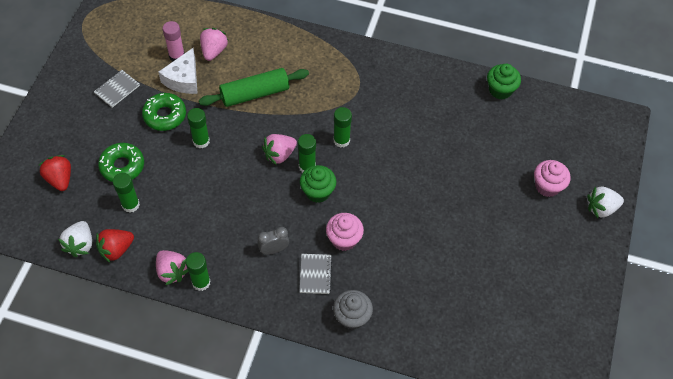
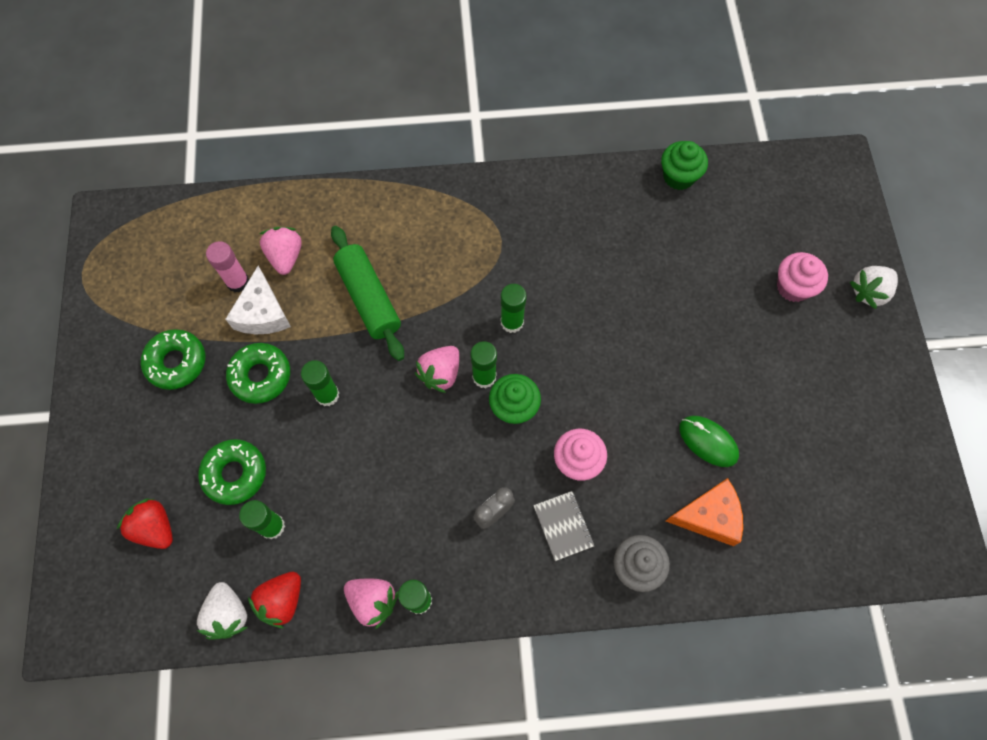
camera: 20 degrees left, 10 degrees up
grey notebook [94,70,140,108] -> green donut [141,329,205,390]
green rolling pin [199,68,309,107] -> green rolling pin turned 75 degrees counterclockwise [331,226,404,361]
none -> orange cheese [666,478,743,546]
none -> green mouse [679,416,739,467]

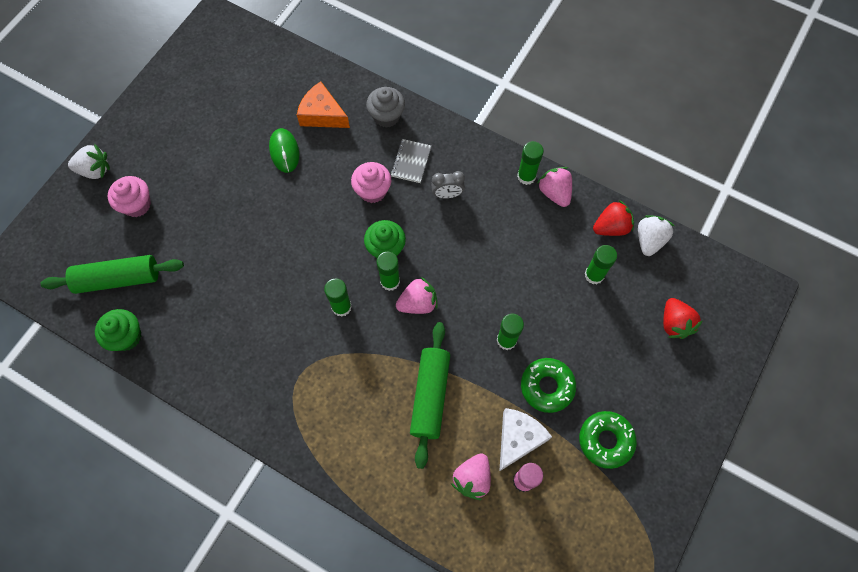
camera: 145 degrees left, 0 degrees up
green donut [198,439,266,505] -> none
none -> green rolling pin [40,255,184,294]

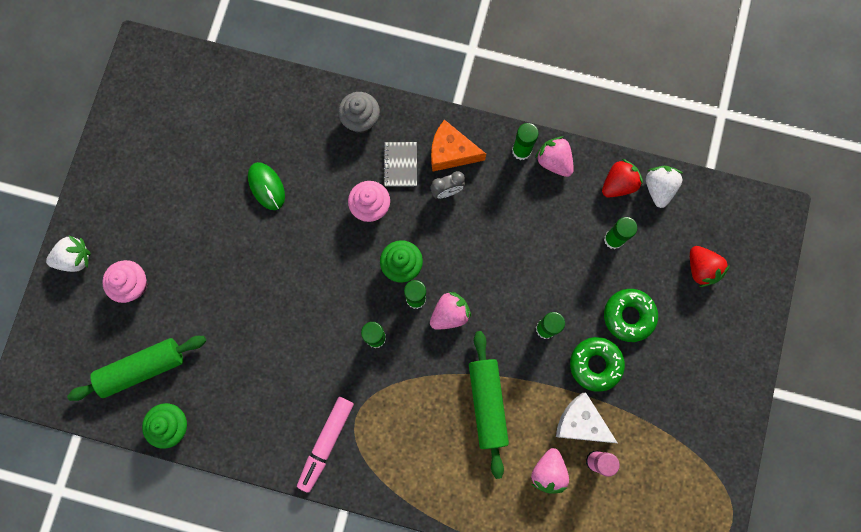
camera: 15 degrees left, 10 degrees up
orange cheese [297,82,350,128] -> orange cheese moved to [431,120,486,172]
white cheese [499,408,552,472] -> white cheese turned 75 degrees counterclockwise [556,392,618,443]
green donut [579,411,637,469] -> green donut moved to [604,289,658,342]
none -> pink marker [297,397,354,493]

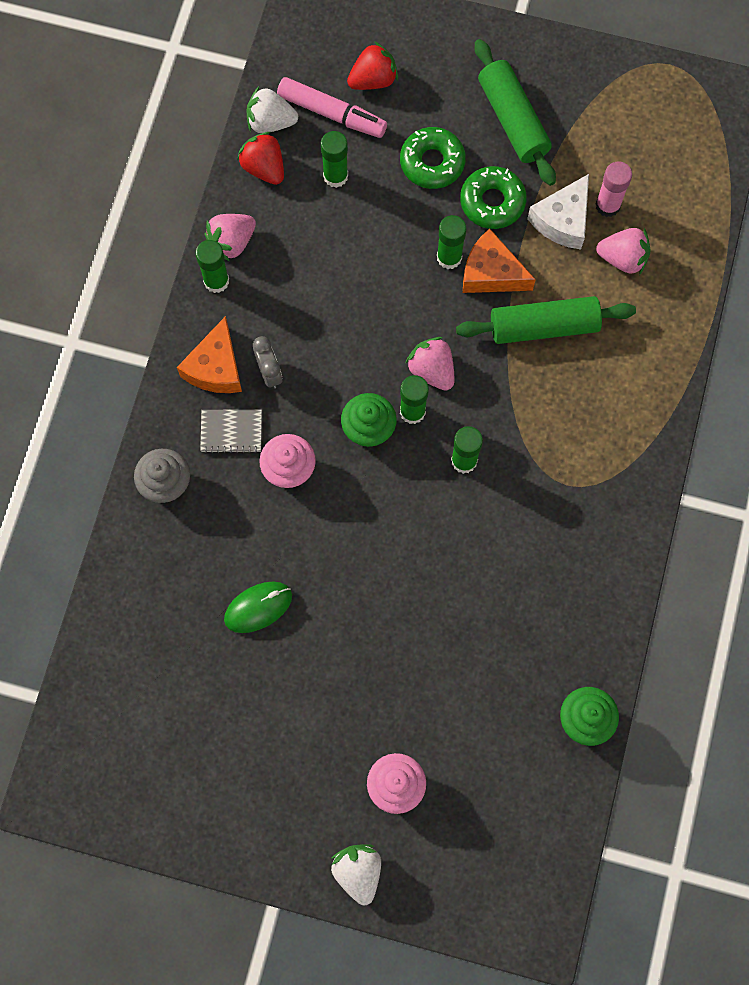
camera: 90 degrees left, 5 degrees down
green rolling pin [67,336,206,401] -> green rolling pin moved to [475,39,556,186]
pink marker [297,397,354,493] -> pink marker moved to [277,77,387,138]
none -> orange cheese [463,229,536,293]

